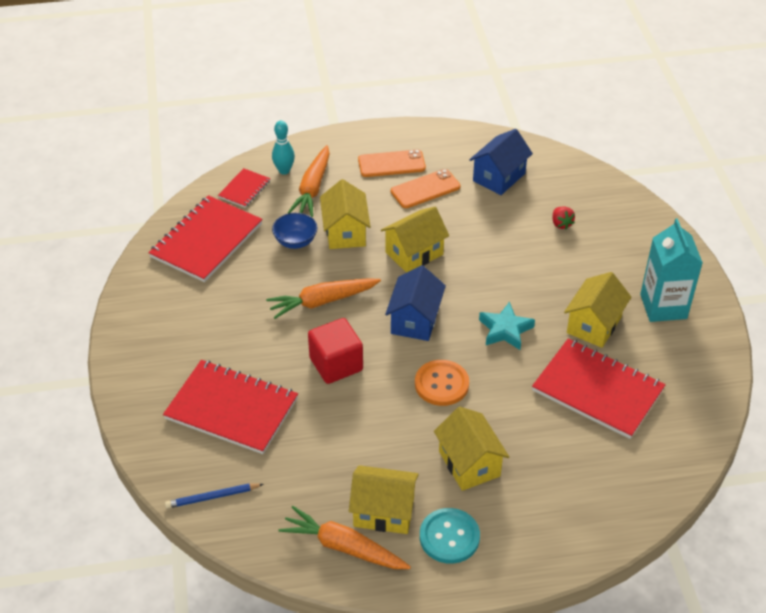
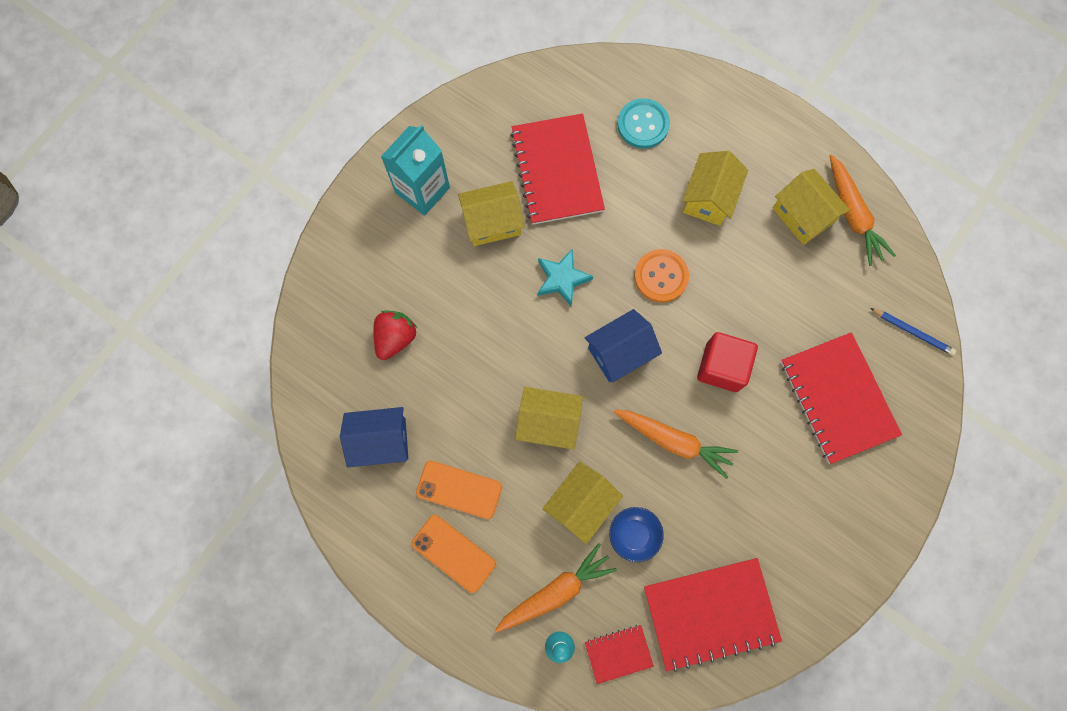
camera: 135 degrees left, 30 degrees up
turquoise button [420,508,480,564] -> turquoise button moved to [617,98,670,149]
red strawberry [552,207,575,229] -> red strawberry [373,311,417,360], size x1.63

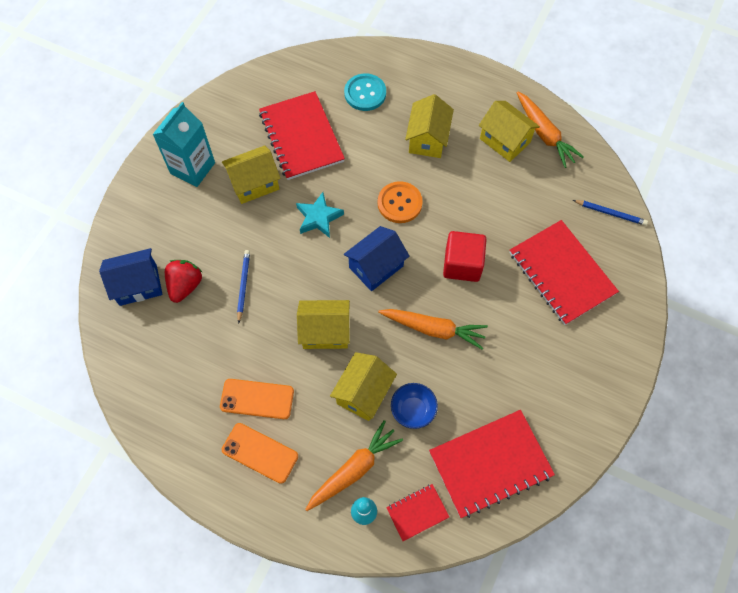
camera: 10 degrees left, 10 degrees down
blue house [340,407,408,467] -> blue house moved to [99,248,162,306]
none -> blue pencil [237,250,250,324]

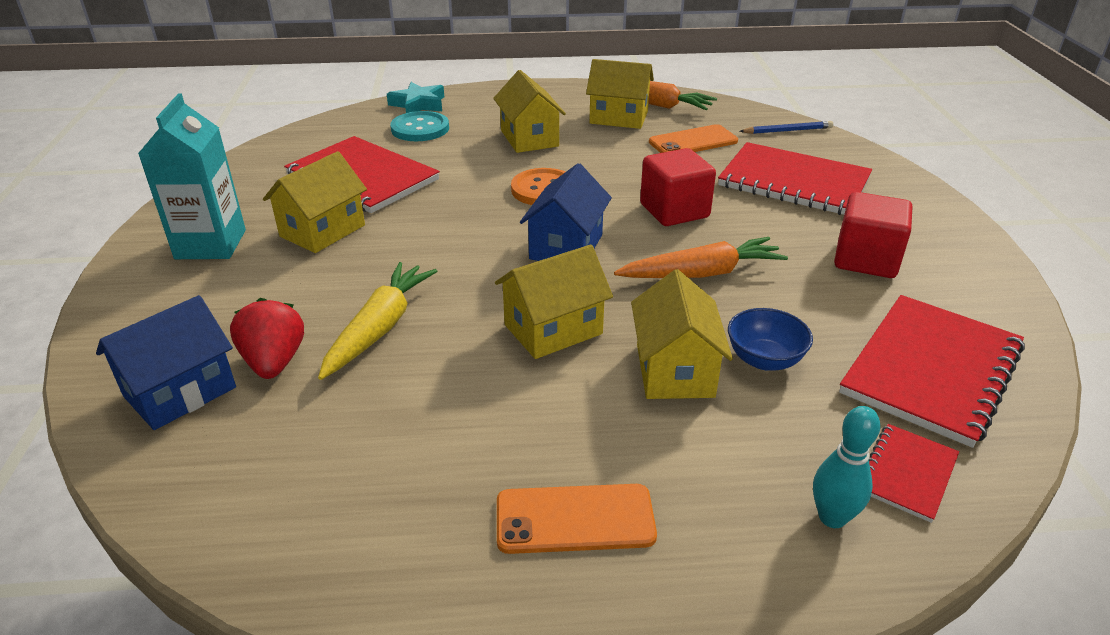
camera: 30 degrees left, 30 degrees down
orange phone [220,379,294,419] -> orange phone moved to [649,124,738,153]
blue pencil [237,250,250,324] -> yellow carrot [318,262,437,380]
turquoise star [296,192,344,238] -> turquoise star moved to [387,82,444,113]
orange carrot [305,420,403,511] -> none
none -> red cube [834,192,912,278]

